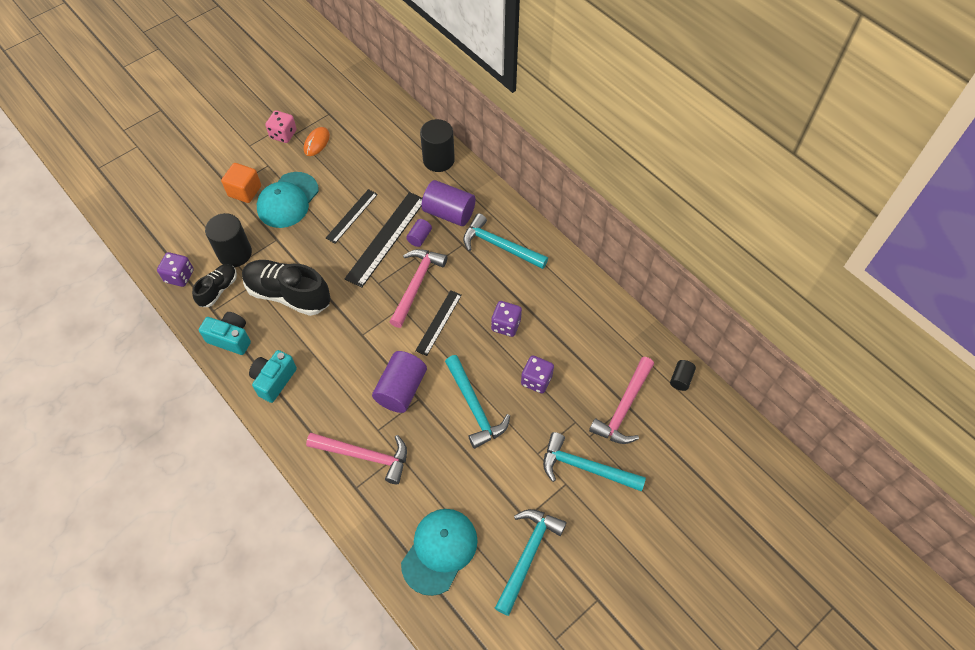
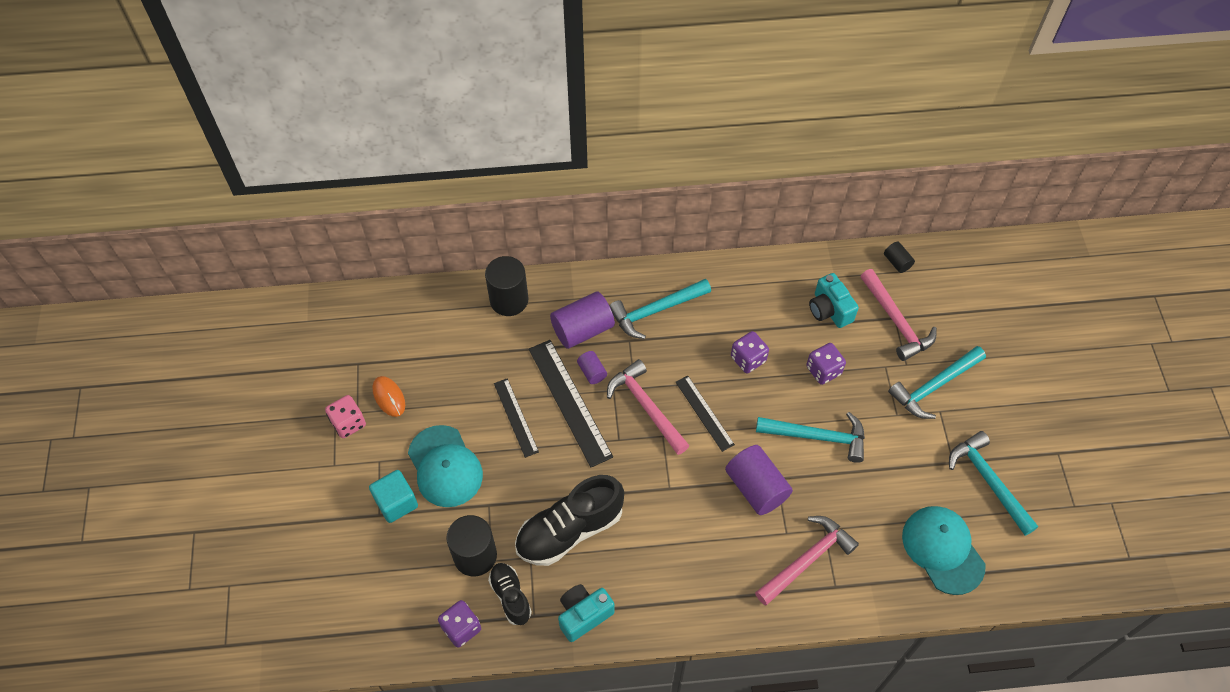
camera: 55 degrees left, 0 degrees up
orange cube [221,163,261,203] -> turquoise cube [369,470,418,523]
turquoise camera [249,350,297,403] -> turquoise camera moved to [809,273,859,328]

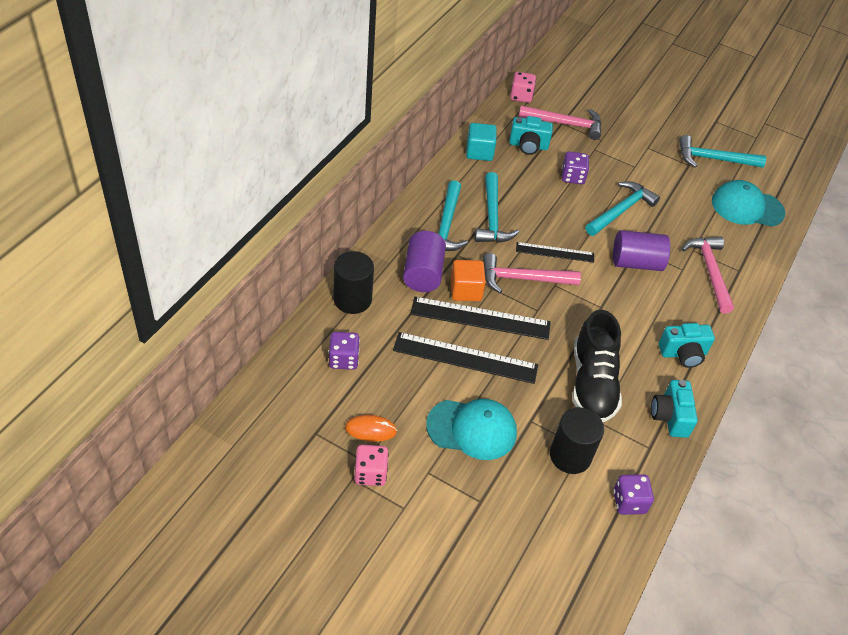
camera: 60 degrees left, 10 degrees down
turquoise cube [369,470,418,523] -> turquoise cube moved to [466,123,496,161]
black shoe [488,563,532,625] -> none
black ruler [494,378,539,458] -> black ruler [393,332,538,384], size x1.66
purple cylinder [577,351,607,384] -> orange cube [451,260,486,301]
purple dice [731,331,769,373] -> purple dice moved to [329,332,360,370]
black cylinder [884,242,915,273] -> pink dice [510,72,536,103]
turquoise hammer [888,346,986,419] -> turquoise hammer moved to [475,172,519,243]
none -> turquoise camera [659,323,715,368]

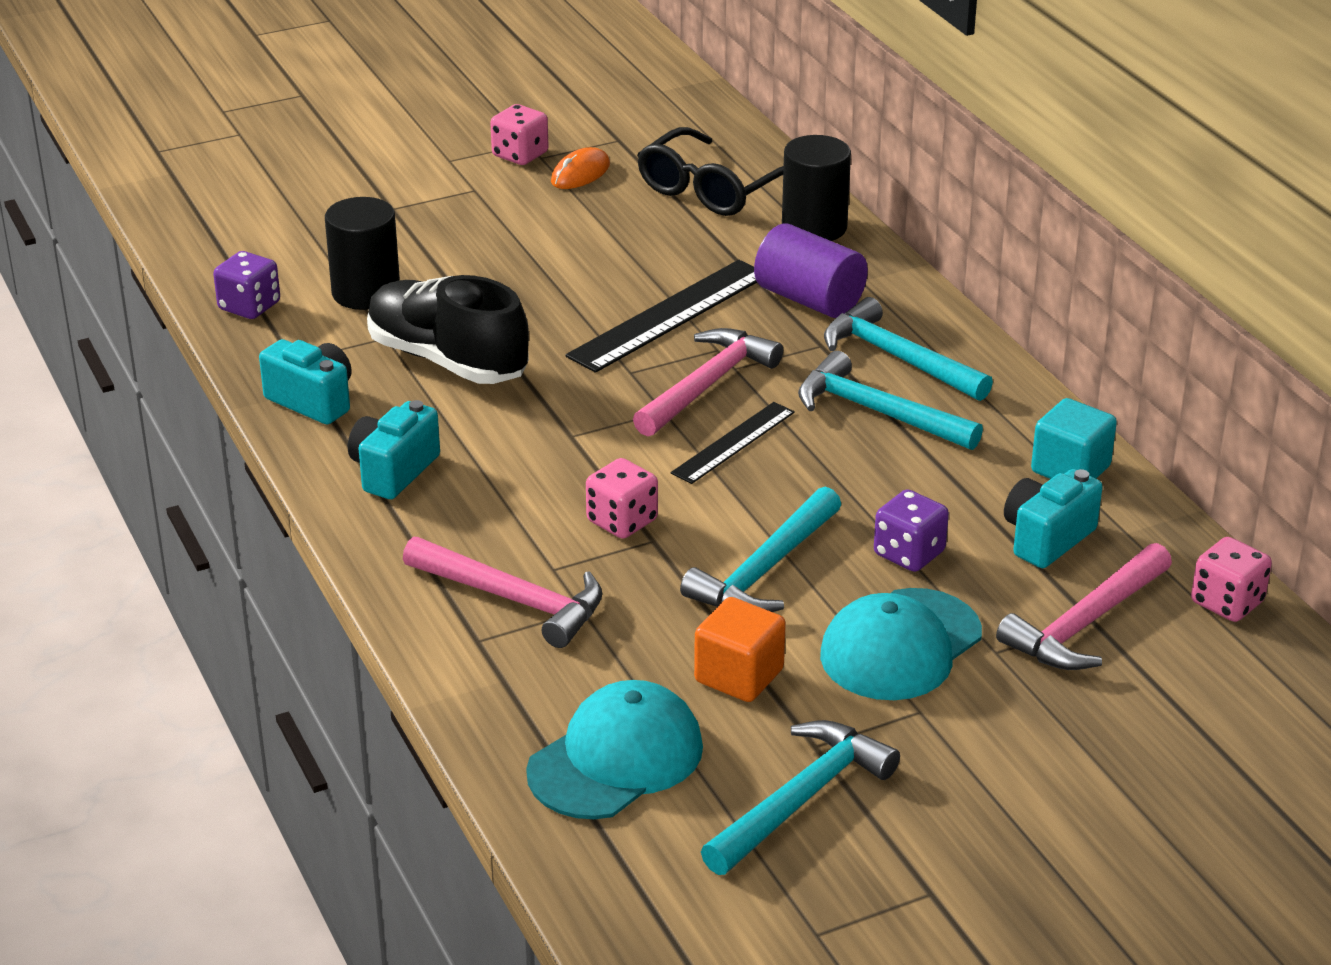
camera: 130 degrees right, 15 degrees down
purple dice [329,332,360,370] -> black glasses [637,127,784,216]
black ruler [393,332,538,384] -> none
turquoise cap [426,399,517,460] -> turquoise cap moved to [820,588,982,700]
orange cube [451,260,486,301] -> orange cube moved to [694,597,786,702]
turquoise hammer [586,181,660,236] -> turquoise hammer turned 45 degrees clockwise [680,487,841,612]
purple cylinder [613,230,670,271] -> pink dice [586,458,658,539]

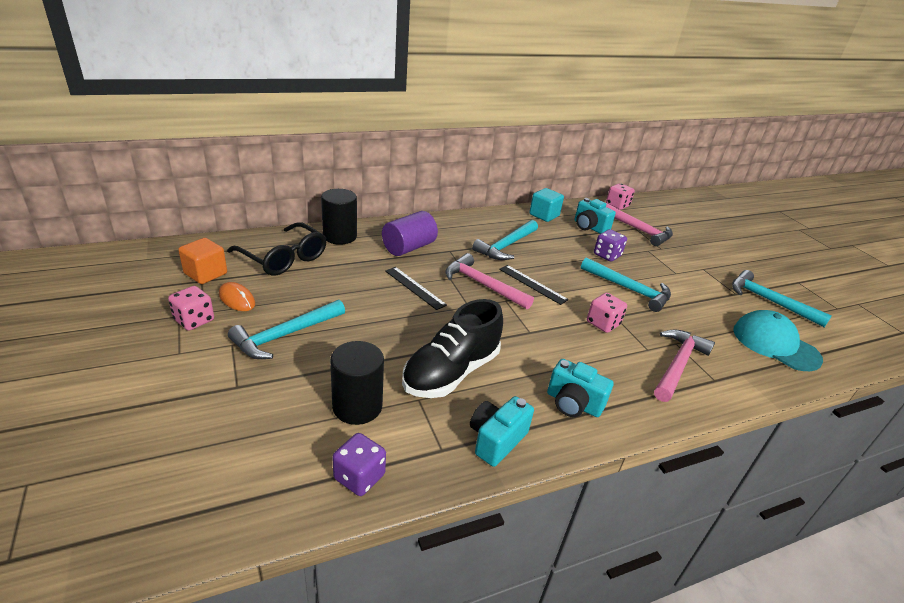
camera: 90 degrees left, 0 degrees up
black ruler [565,260,757,373] -> black ruler [385,267,447,310], size x0.60
orange cube [694,597,786,702] -> orange cube moved to [178,238,227,284]
turquoise cap [820,588,982,700] -> none
turquoise hammer [824,297,993,401] -> turquoise hammer moved to [228,300,345,359]

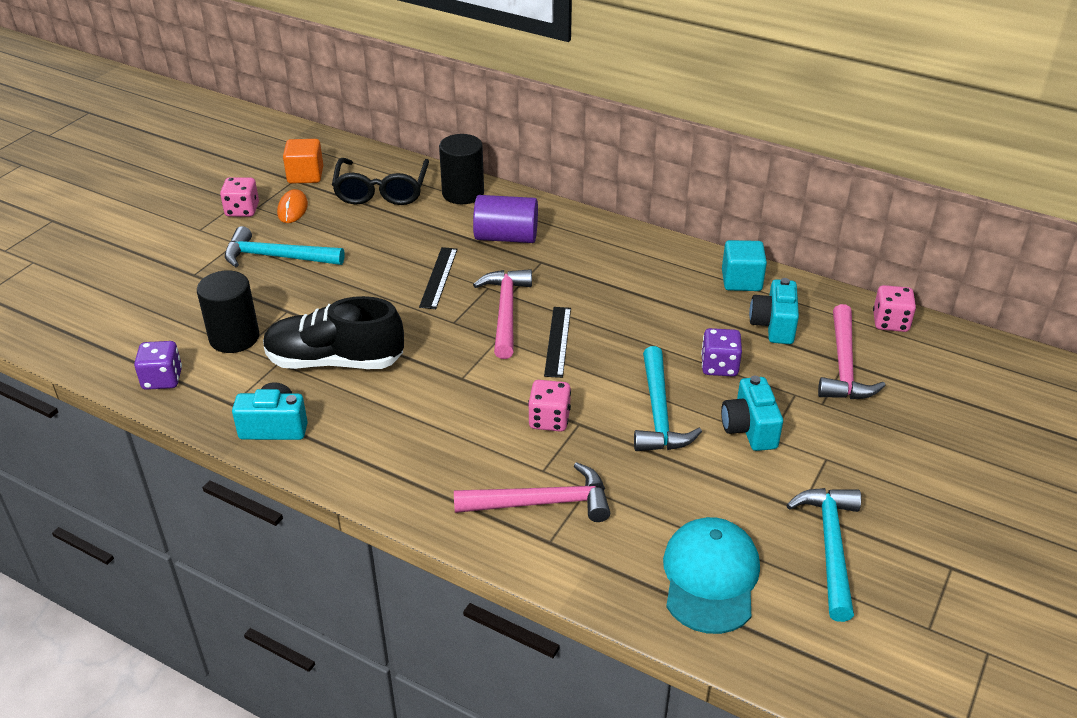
camera: 55 degrees right, 5 degrees up
turquoise hammer [472,220,538,260] -> none
turquoise camera [547,359,614,417] -> turquoise camera moved to [721,376,783,451]

